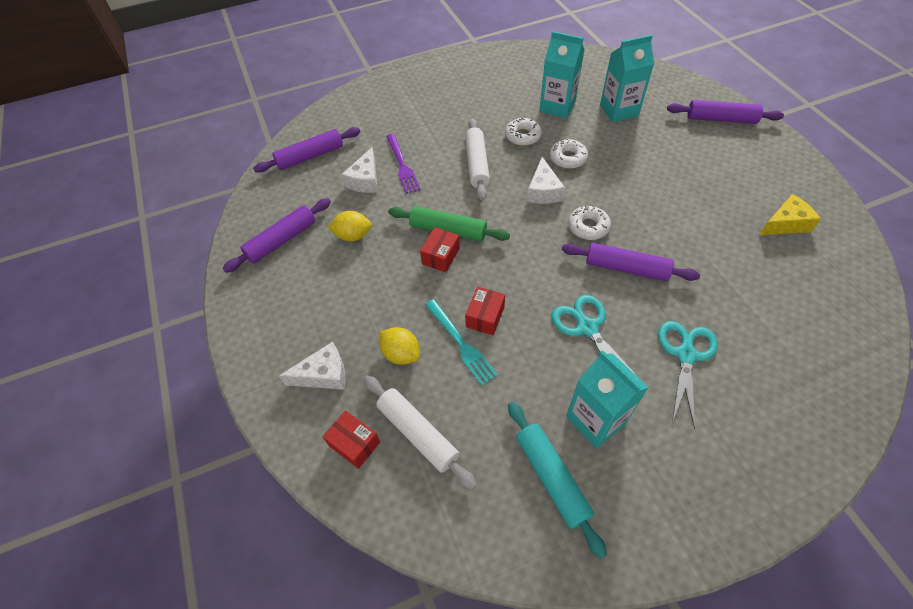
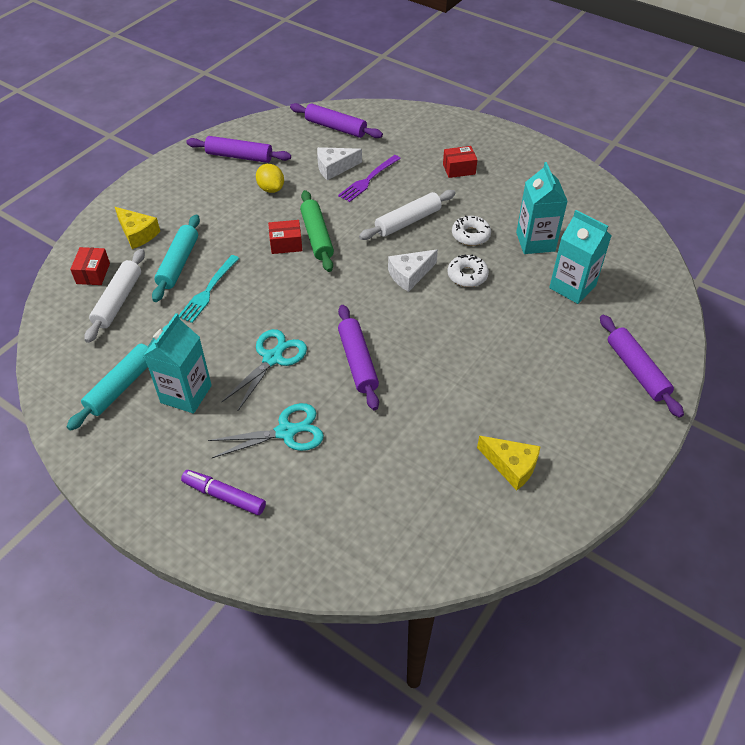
camera: 55 degrees right, 5 degrees down
white cheese [279,342,346,390] -> yellow cheese [115,207,160,249]
yellow lemon [379,327,420,365] -> turquoise rolling pin [152,214,200,302]
red box [465,287,505,335] -> red box moved to [443,146,477,178]
white donut [568,206,611,240] -> none
none -> purple marker [181,470,266,515]

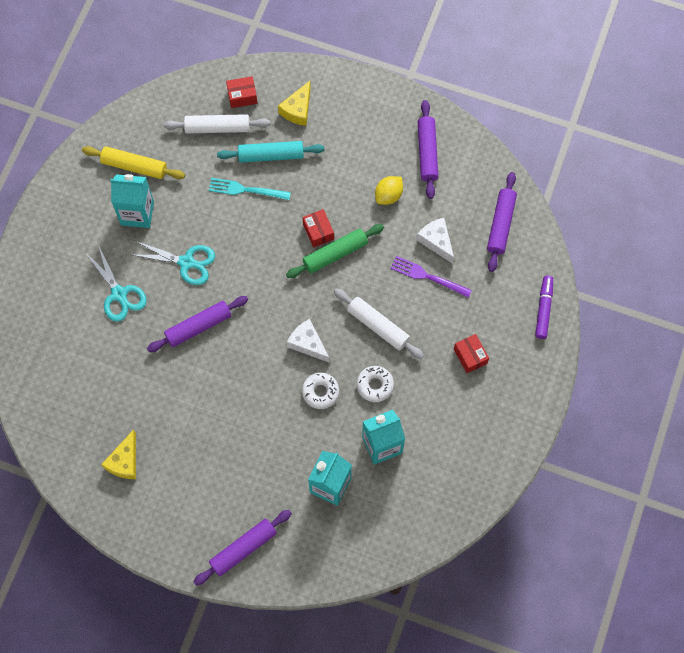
camera: 75 degrees right, 20 degrees up
turquoise rolling pin [67,338,155,431] -> yellow rolling pin [82,146,185,179]
purple marker [181,470,266,515] -> purple marker moved to [535,276,553,339]

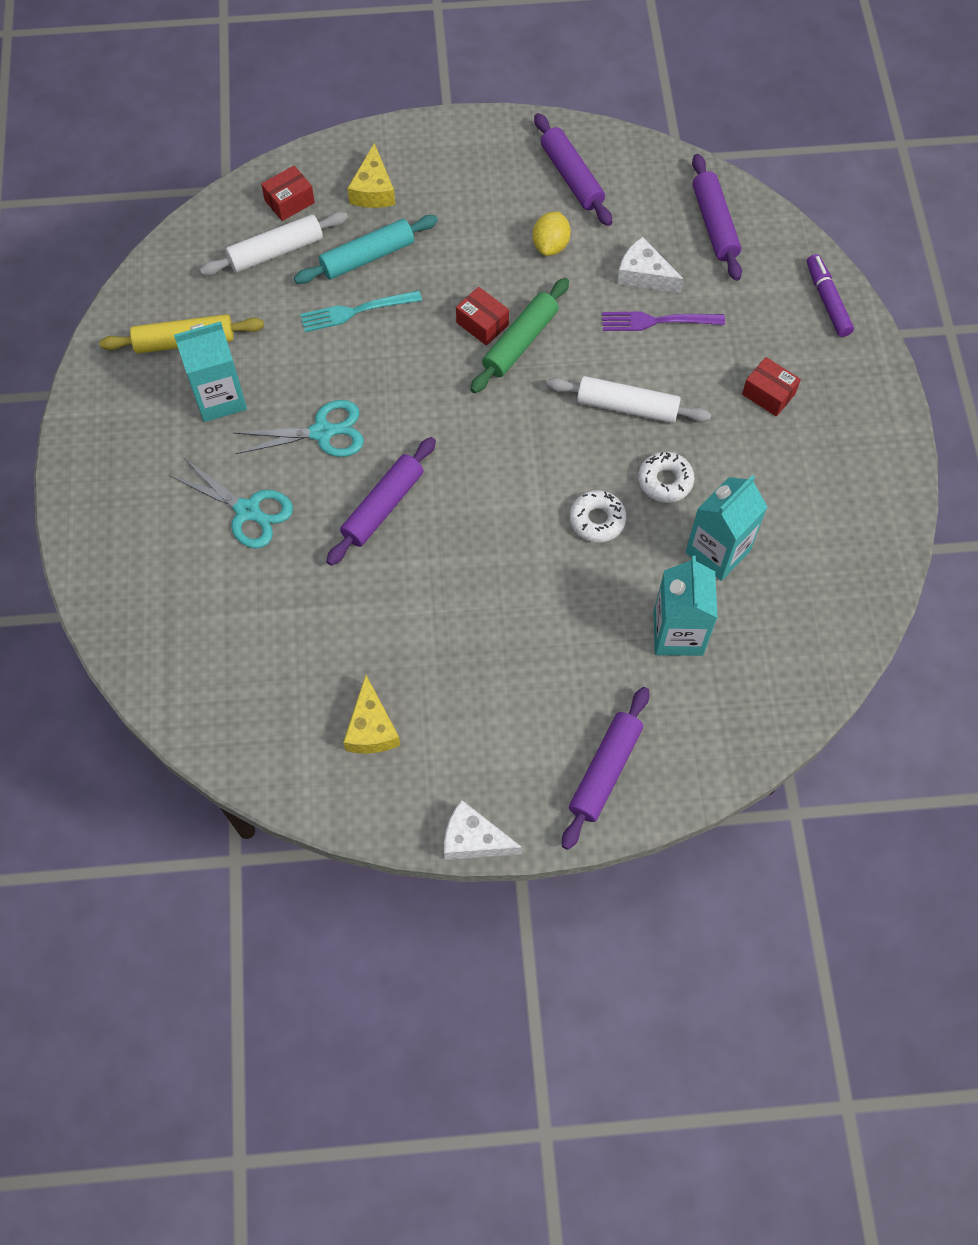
camera: 25 degrees left, 5 degrees down
white cheese [287,319,330,363] -> white cheese moved to [444,800,522,860]

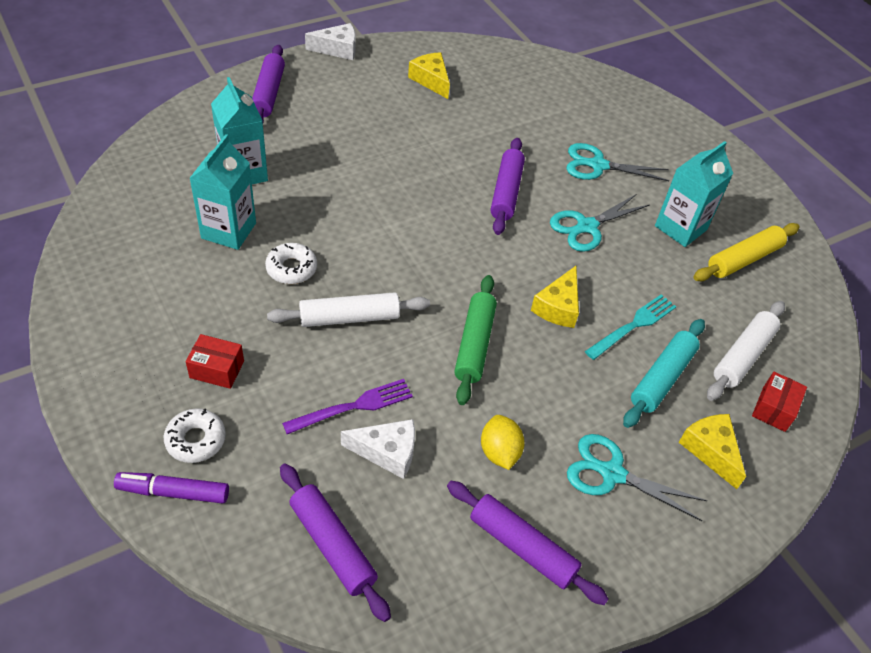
camera: 150 degrees right, 15 degrees down
red box [456,287,509,346] -> none
white donut [570,490,626,542] -> white donut moved to [164,408,226,463]
purple marker [807,254,854,337] -> purple marker turned 135 degrees clockwise [114,472,229,504]
none -> yellow cheese [531,266,579,328]
none -> turquoise scissors [567,434,707,521]

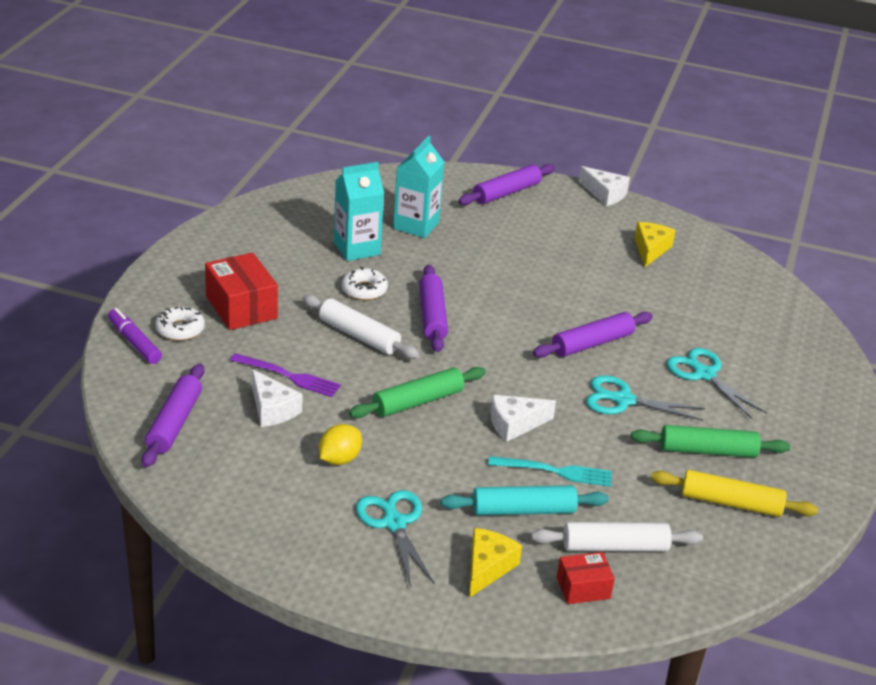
camera: 50 degrees right, 15 degrees down
red box [186,334,244,389] -> red box [205,252,278,330], size x1.72
purple rolling pin [447,481,609,605] -> purple rolling pin moved to [419,265,448,352]
yellow cheese [531,266,579,328] -> white cheese [491,395,556,442]
turquoise carton [655,141,733,247] -> green rolling pin [631,425,790,458]

